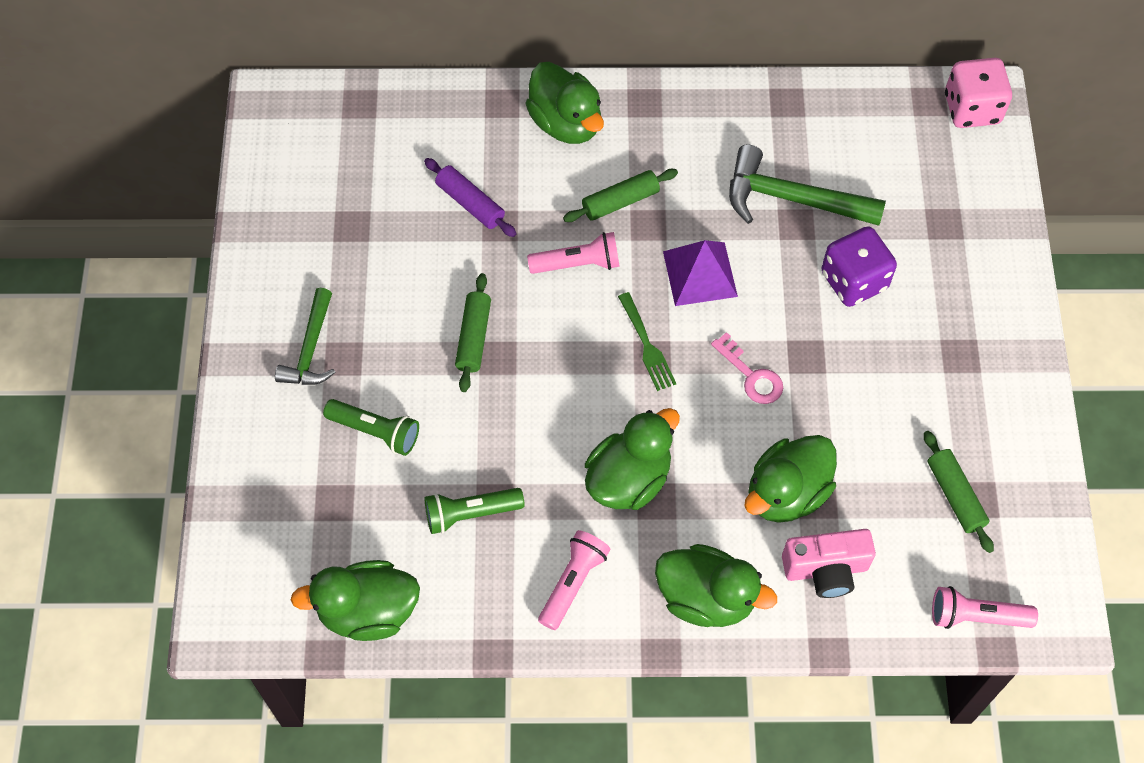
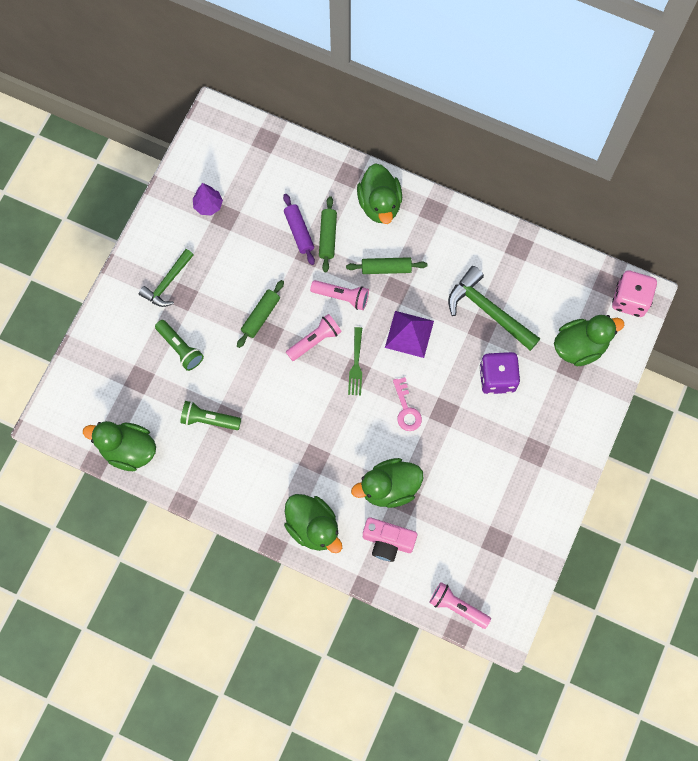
camera: 25 degrees right, 10 degrees up
pink flashlight [538,530,610,630] -> pink flashlight moved to [286,314,342,361]
green duck [585,408,680,510] -> green duck moved to [554,315,624,366]
green rolling pin [924,431,994,553] -> green rolling pin moved to [319,196,337,272]
none -> purple tree [193,183,223,215]

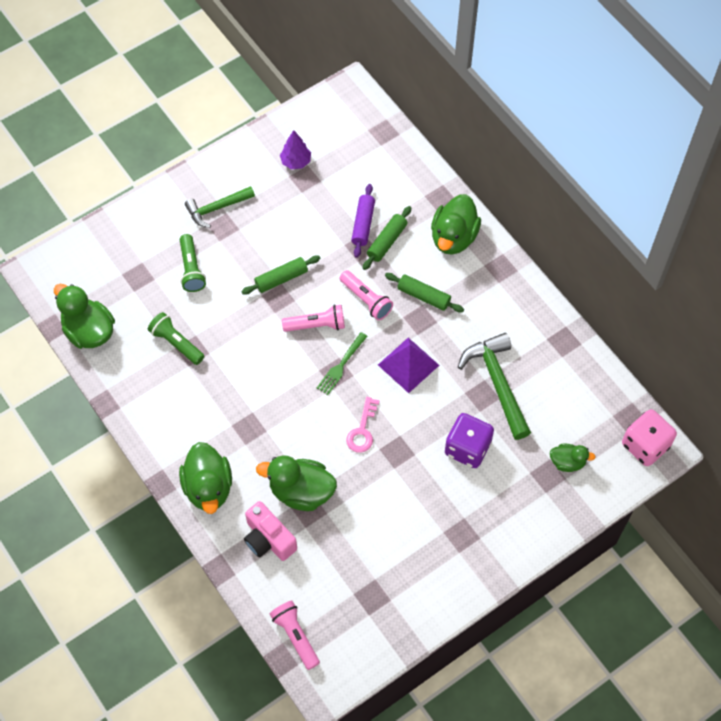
camera: 30 degrees right, 10 degrees down
green duck [554,315,624,366] -> green duck [550,443,596,472], size x0.56

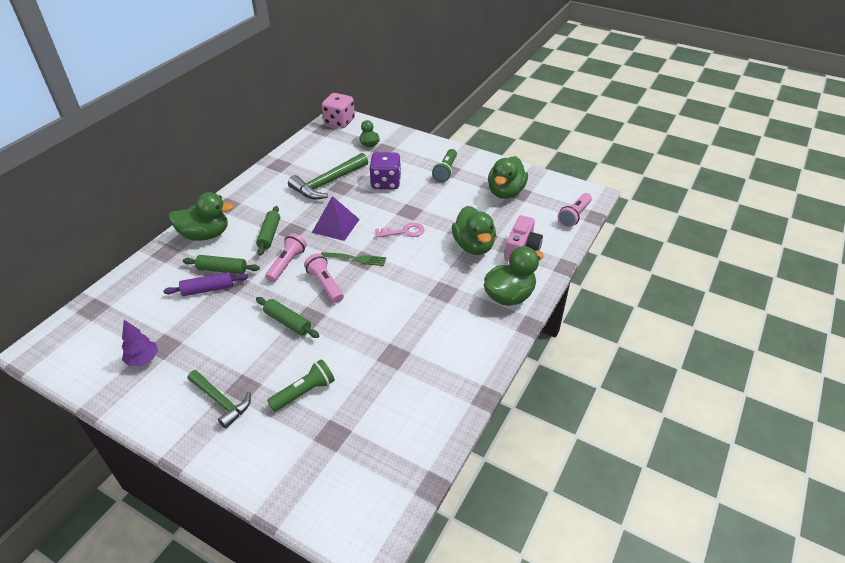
camera: 115 degrees left, 20 degrees down
green duck [54,284,115,349] -> green duck moved to [488,156,528,199]
green flashlight [148,312,205,365] -> green flashlight moved to [432,149,457,182]

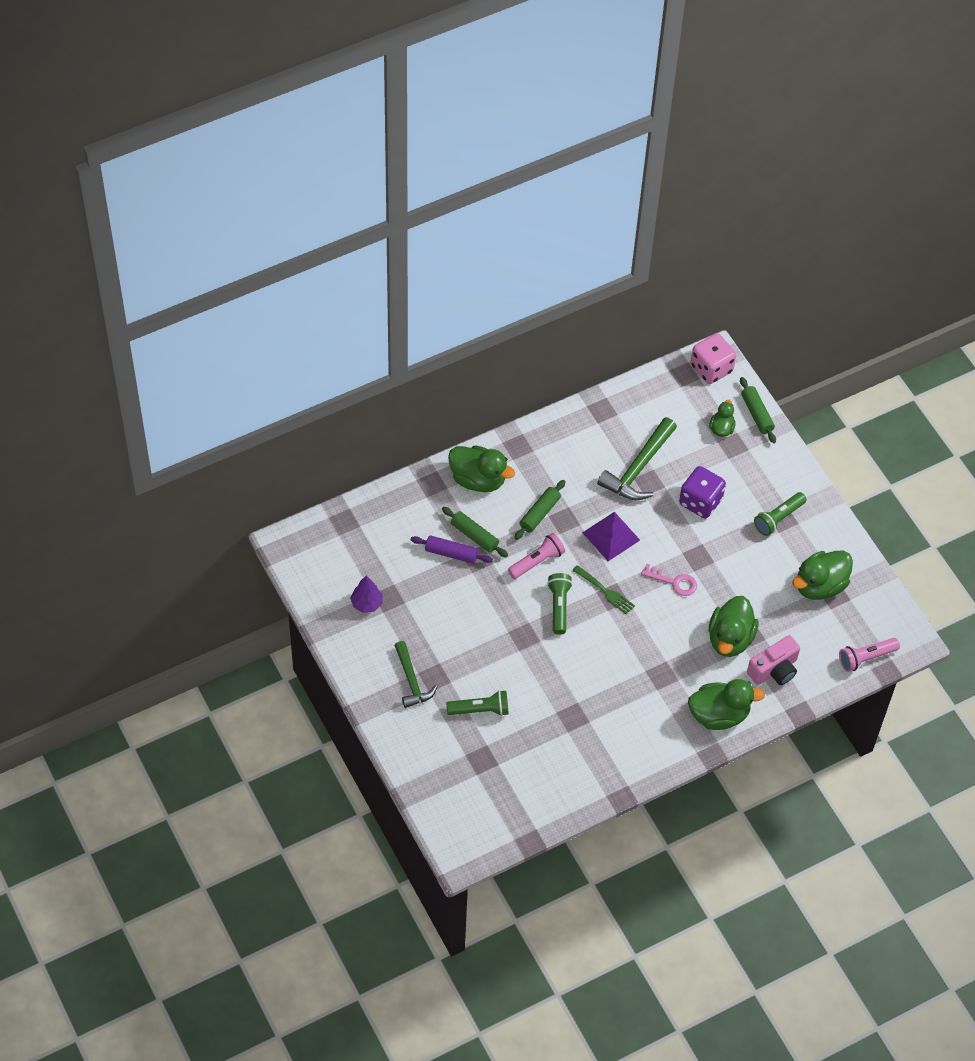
camera: 30 degrees right, 15 degrees up
green rolling pin [256,297,319,338] -> green rolling pin moved to [740,377,776,443]
green hammer [288,153,368,199] -> green hammer turned 45 degrees counterclockwise [597,417,677,500]
pink flashlight [304,253,344,303] -> green flashlight [547,573,573,635]

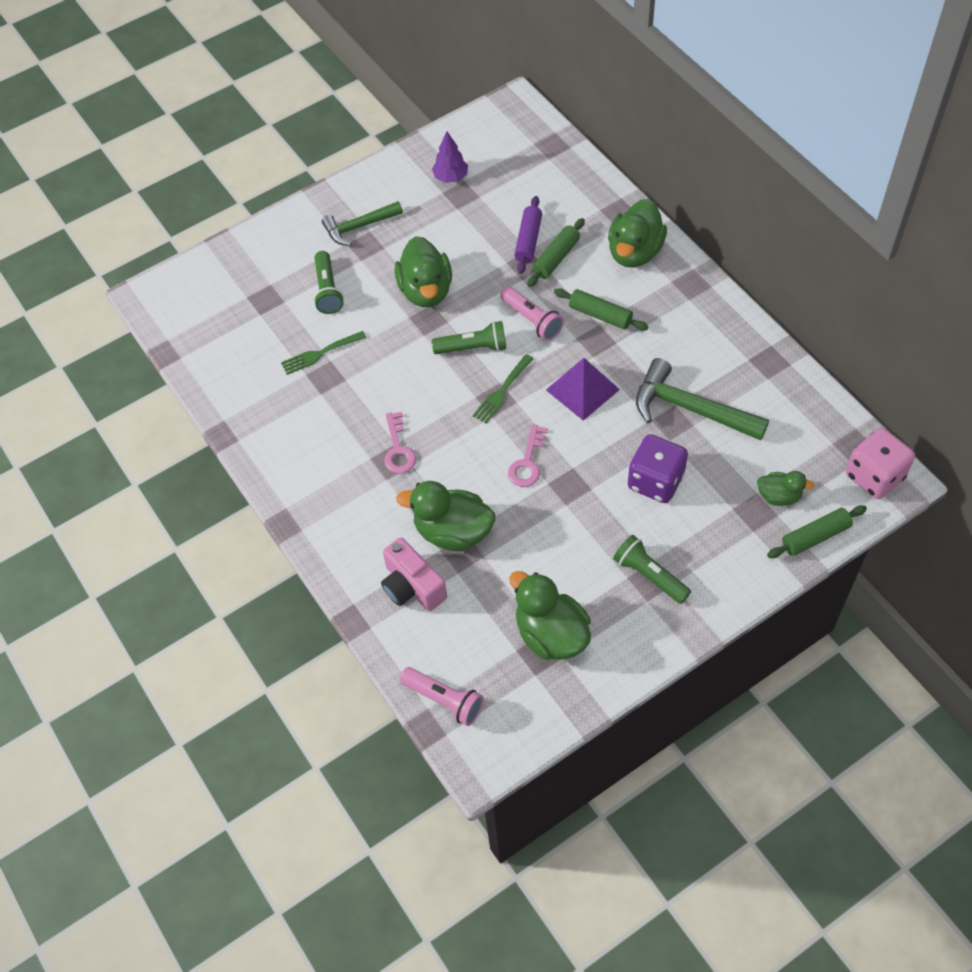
camera: 90 degrees right, 0 degrees up
green duck [688,679,765,730] -> green duck moved to [394,236,452,307]
pink flashlight [839,638,900,672] -> pink flashlight turned 150 degrees clockwise [400,667,484,726]
none -> green fork [281,331,366,375]
none -> pink key [384,412,416,474]

